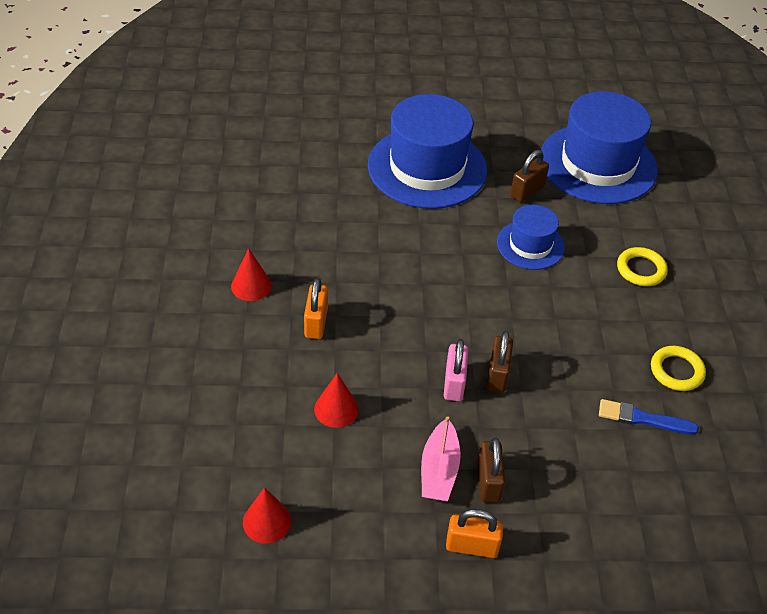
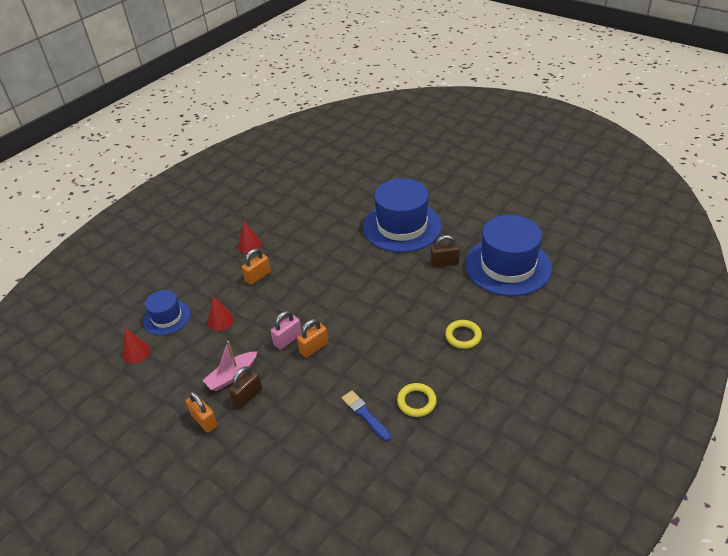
camera: 45 degrees right, 5 degrees down
brown padlock [487,331,513,393] -> orange padlock [297,319,329,358]
blue hat [497,205,565,270] -> blue hat moved to [143,290,191,335]

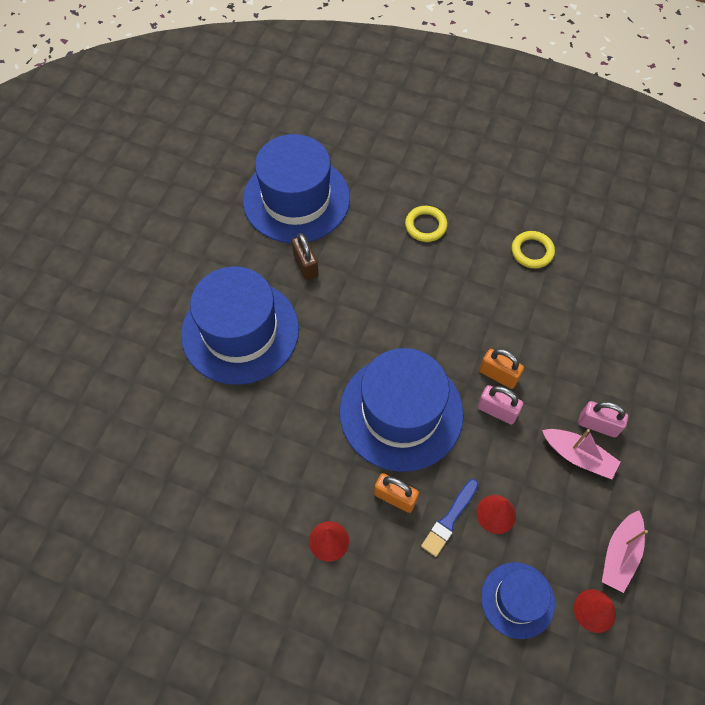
camera: 110 degrees left, 20 degrees up
orange padlock [186,391,218,433] -> none
brown padlock [228,366,262,408] -> pink padlock [578,401,628,437]
blue brush [342,391,391,441] -> blue brush moved to [421,479,479,557]
none -> blue hat [339,348,464,472]
none -> pink boat [602,511,648,593]

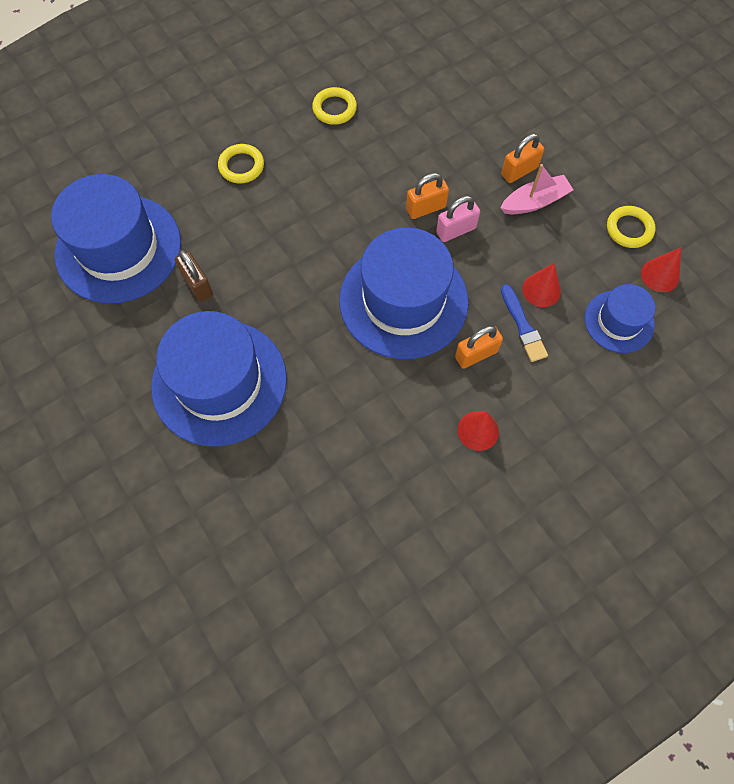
camera: 55 degrees left, 5 degrees up
brown padlock [292,233,319,280] -> brown padlock turned 45 degrees clockwise [175,250,213,302]
pink padlock [578,401,628,437] -> orange padlock [501,134,544,183]
pink boat [602,511,648,593] -> yellow ring [607,206,656,248]

